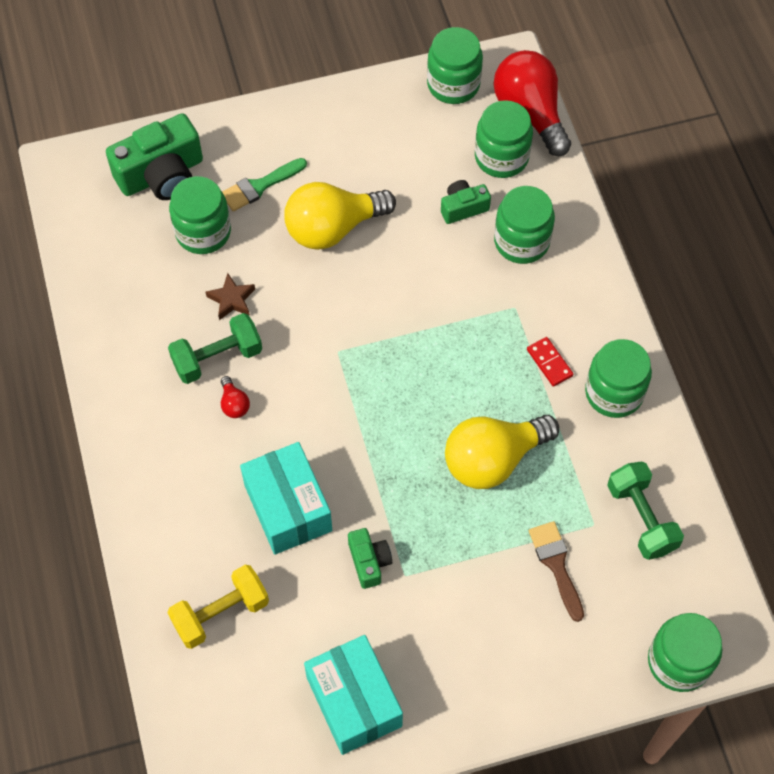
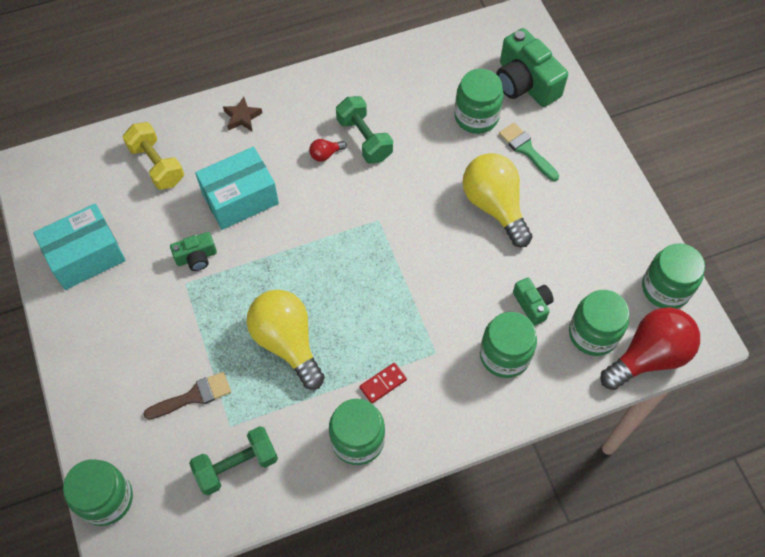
camera: 85 degrees right, 0 degrees up
brown star [206,273,255,320] -> brown star moved to [223,97,262,131]

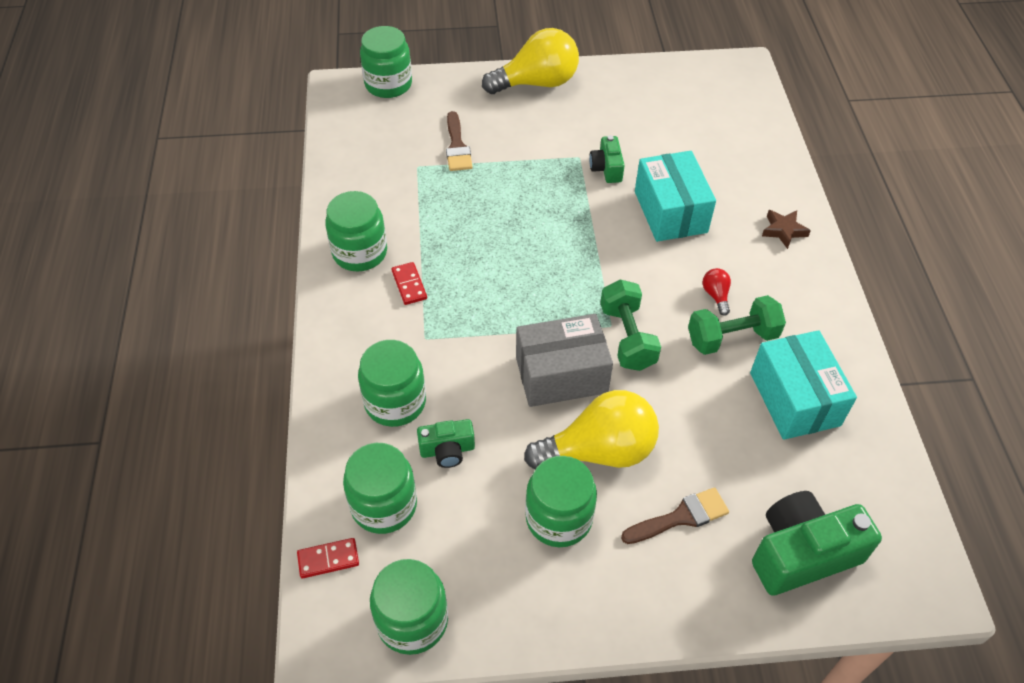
camera: 105 degrees right, 10 degrees down
turquoise box [33,204,126,290] -> turquoise box moved to [750,330,857,440]
yellow dumbbell [123,122,184,190] -> none
green dumbbell [189,426,278,495] -> green dumbbell moved to [600,279,661,371]
yellow light bulb [247,290,325,390] -> yellow light bulb moved to [482,28,579,94]
green jar [454,69,504,134] -> green jar moved to [525,456,597,547]
green brush [499,123,559,181] -> brown brush [621,487,729,544]
red light bulb [601,307,700,390] -> red domino [297,538,359,578]
none -> grey box [516,314,613,407]

